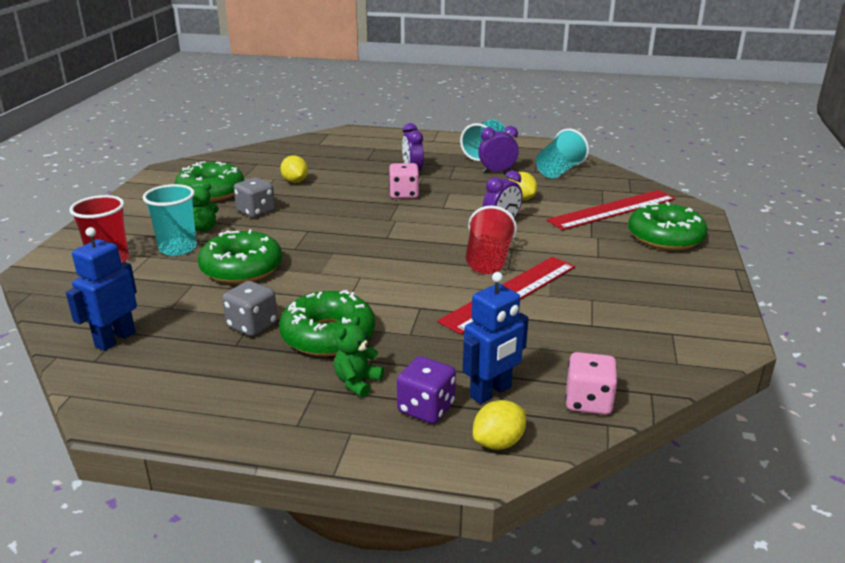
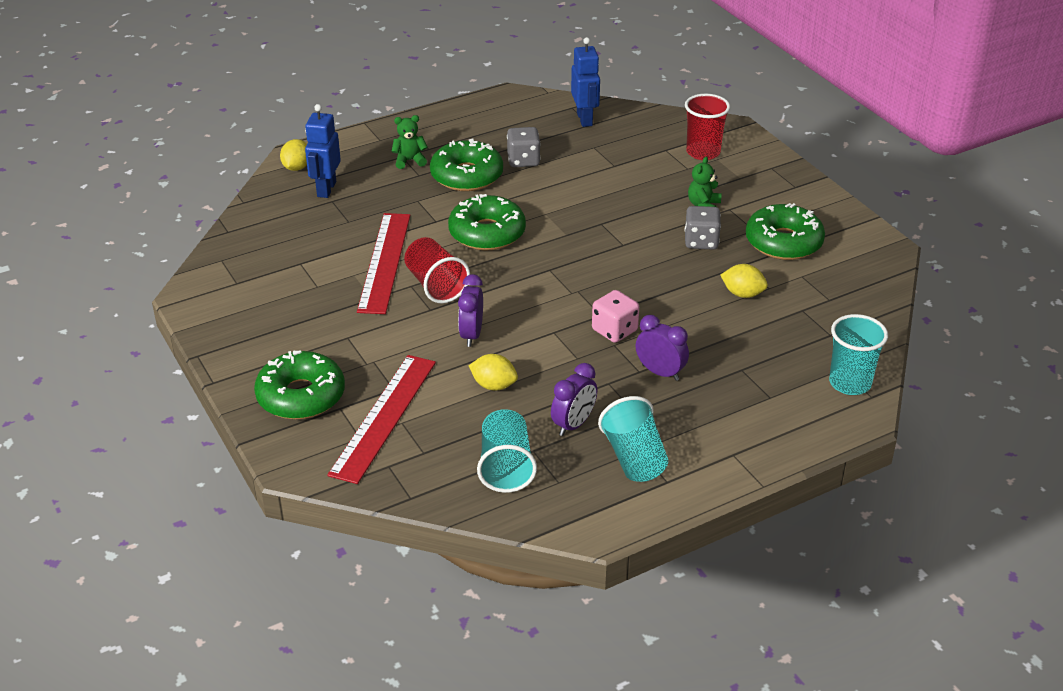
camera: 140 degrees right, 10 degrees up
turquoise cup [143,184,197,256] -> turquoise cup moved to [829,314,888,395]
green donut [198,229,282,284] -> green donut moved to [448,194,526,251]
green teddy bear [334,316,384,398] -> green teddy bear turned 90 degrees counterclockwise [392,115,428,169]
purple dice [397,356,456,424] -> none
pink dice [565,352,618,415] -> none

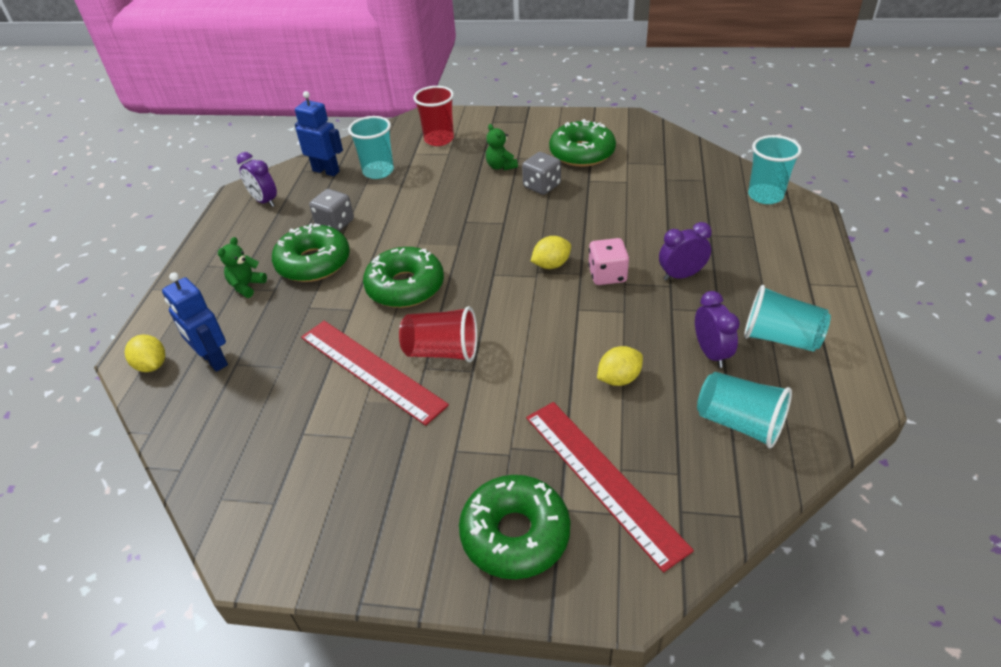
camera: 50 degrees left, 5 degrees up
purple clock [458,274,483,347] -> purple clock moved to [237,152,277,207]
yellow lemon [720,264,768,298] -> yellow lemon moved to [531,236,571,269]
none -> turquoise cup [348,116,394,179]

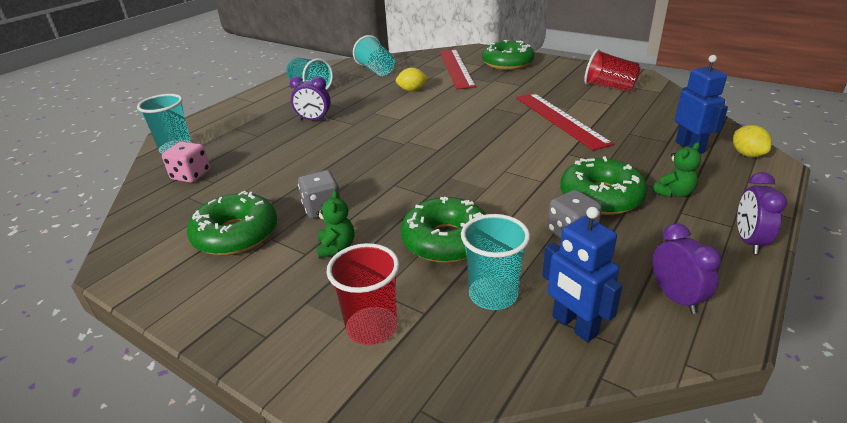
camera: 155 degrees left, 10 degrees down
green donut [363,247,444,308] -> green donut moved to [400,197,486,263]
red cup [399,306,477,362] -> red cup moved to [584,49,640,92]
yellow lemon [531,236,571,269] -> none
pink dice [588,238,629,285] -> pink dice moved to [162,141,210,183]
purple clock [695,291,740,368] -> purple clock moved to [737,172,787,254]

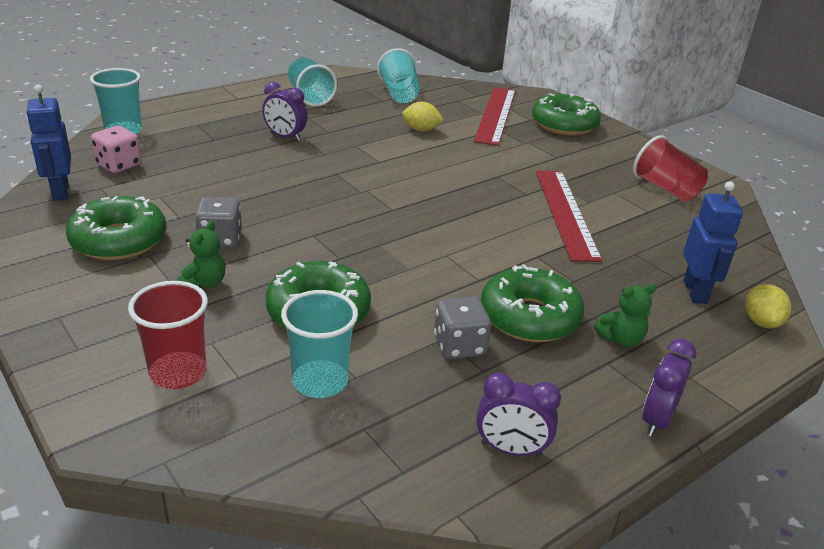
camera: 15 degrees right, 0 degrees up
blue robot [542,207,622,342] -> blue robot moved to [26,84,71,201]
purple clock [653,223,721,314] -> purple clock turned 105 degrees clockwise [476,372,561,457]

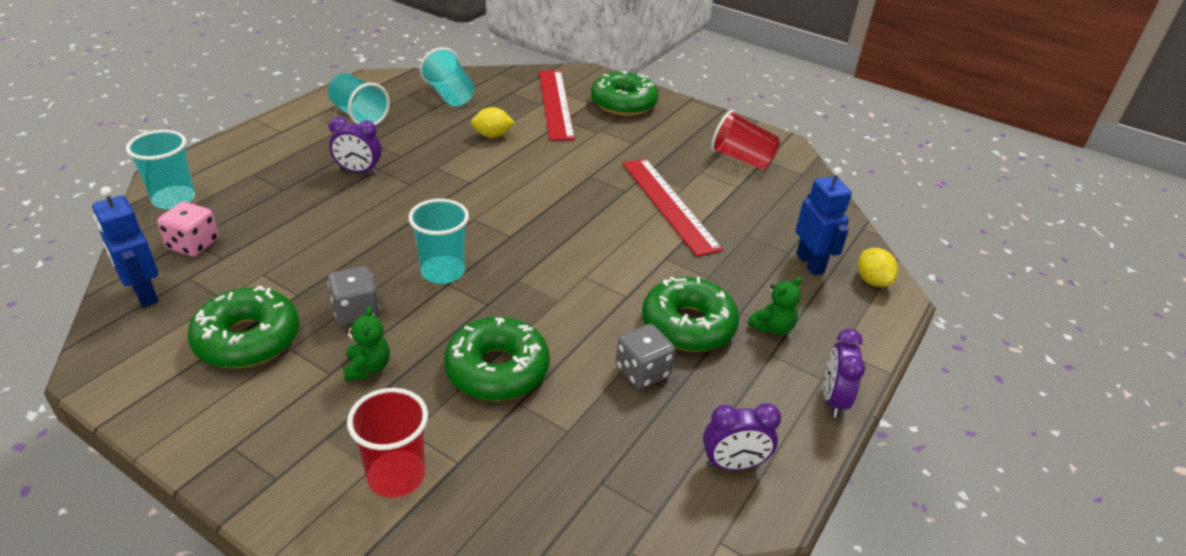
camera: 20 degrees left, 5 degrees up
turquoise cup [281,290,358,398] -> turquoise cup moved to [408,199,469,284]

